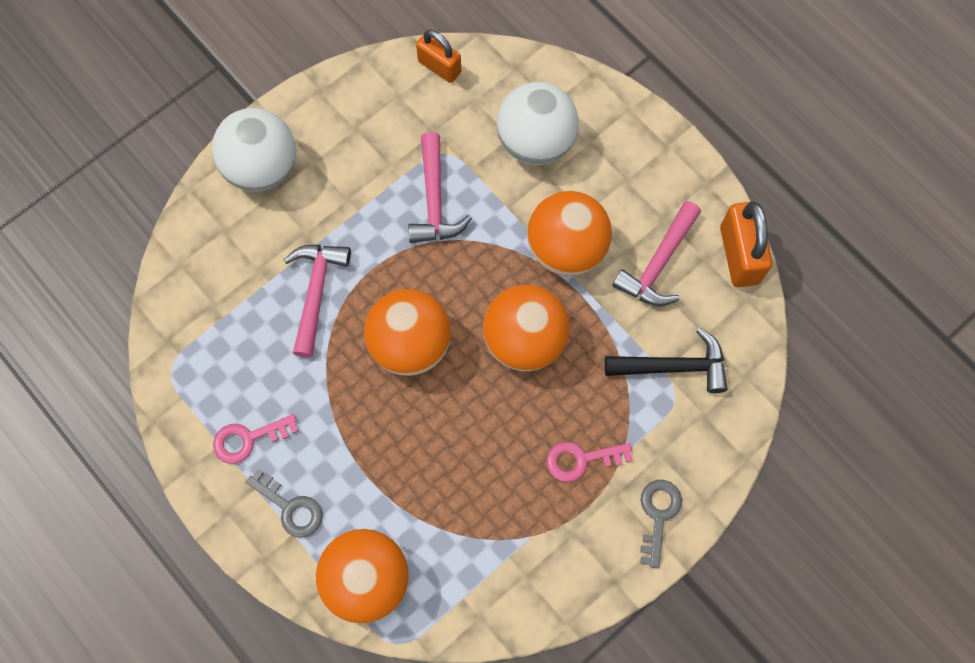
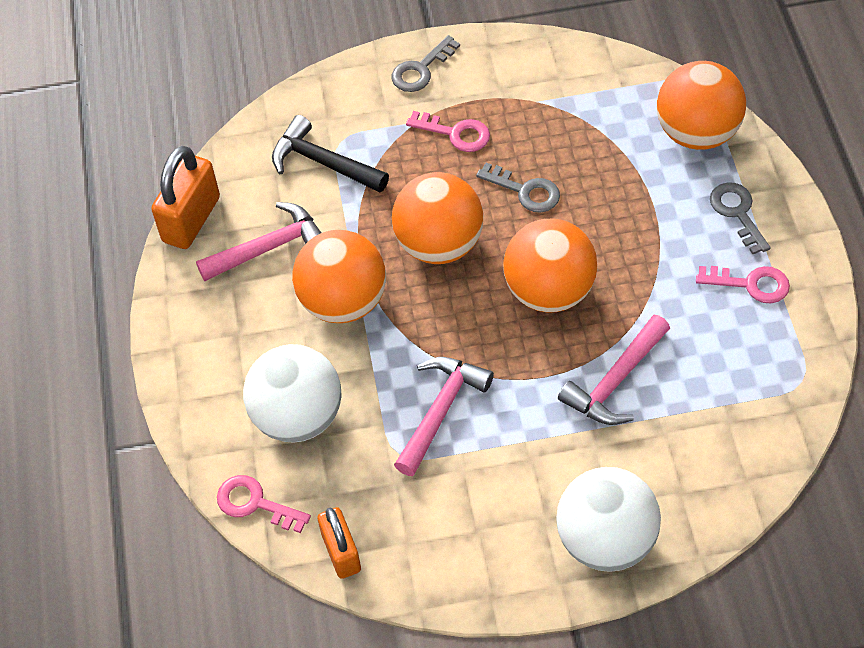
camera: 145 degrees left, 15 degrees down
none -> pink key [217,475,311,533]
none -> grey key [476,163,560,212]

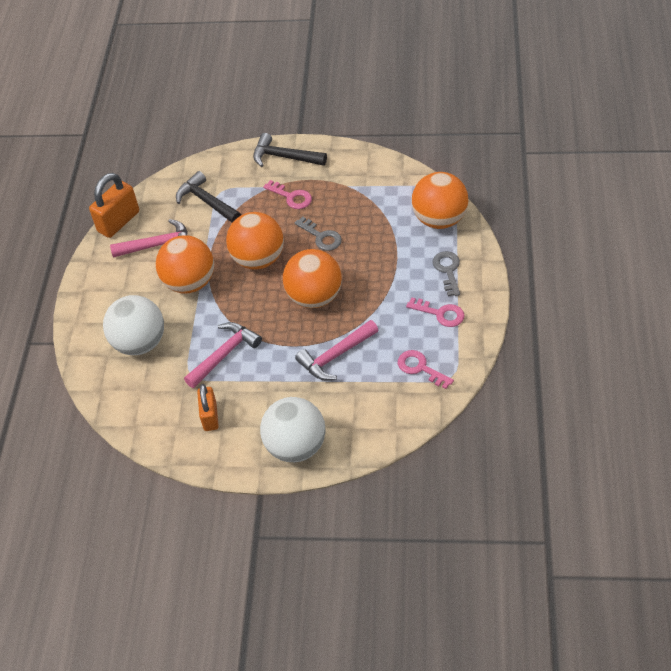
camera: 15 degrees right, 5 degrees down
pink key [217,475,311,533] -> pink key moved to [398,350,454,389]
orange padlock [317,507,361,579] -> orange padlock moved to [197,384,219,431]
grey key [392,35,460,92] -> black hammer [253,133,327,167]

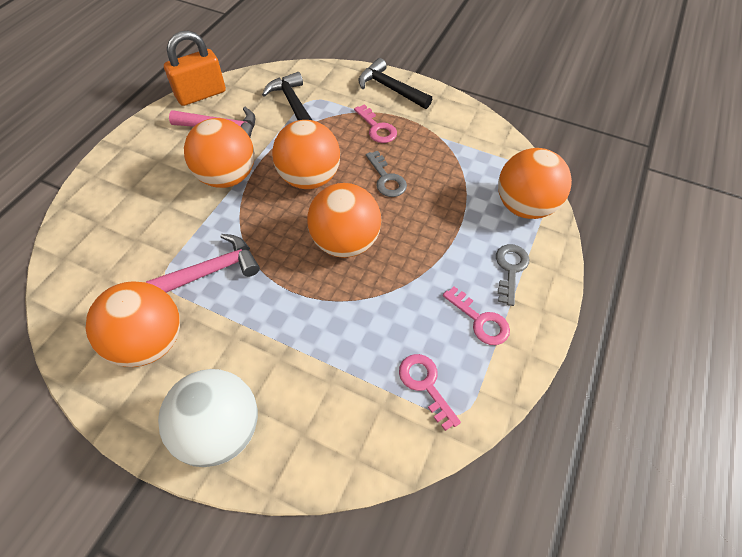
camera: 15 degrees right, 5 degrees up
white ball [103,295,164,355] -> none
orange padlock [197,384,219,431] -> orange ball [86,281,180,367]
pink hammer [295,320,379,381] -> none

